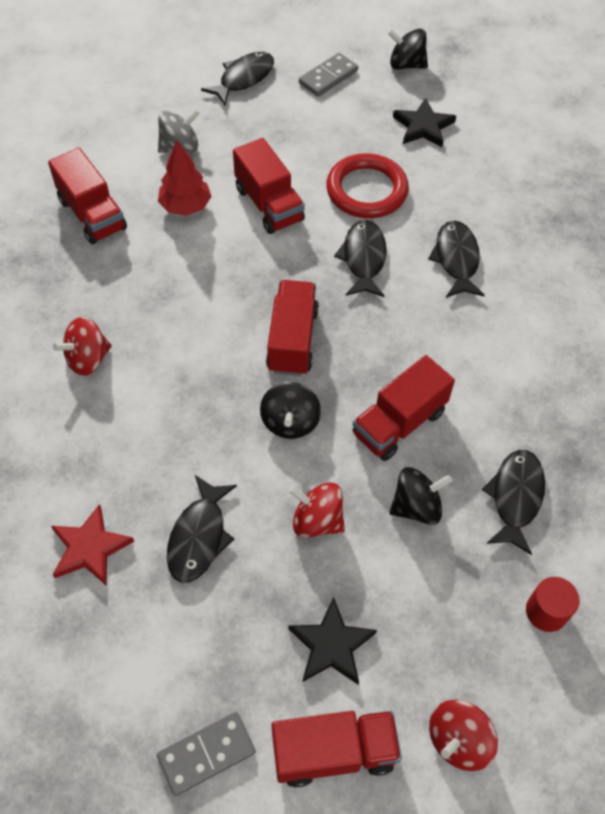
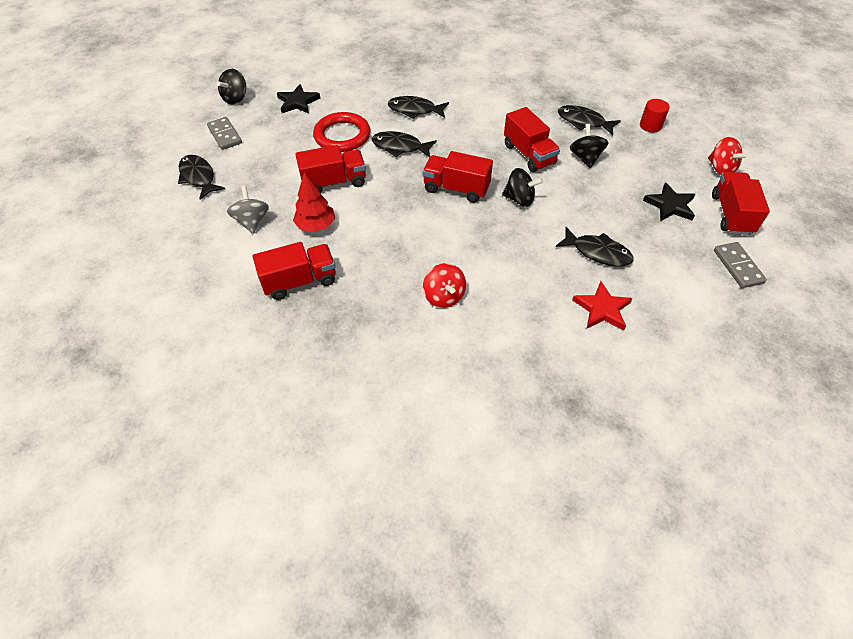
camera: 75 degrees left, 5 degrees down
red spinning top [289,482,345,538] -> none

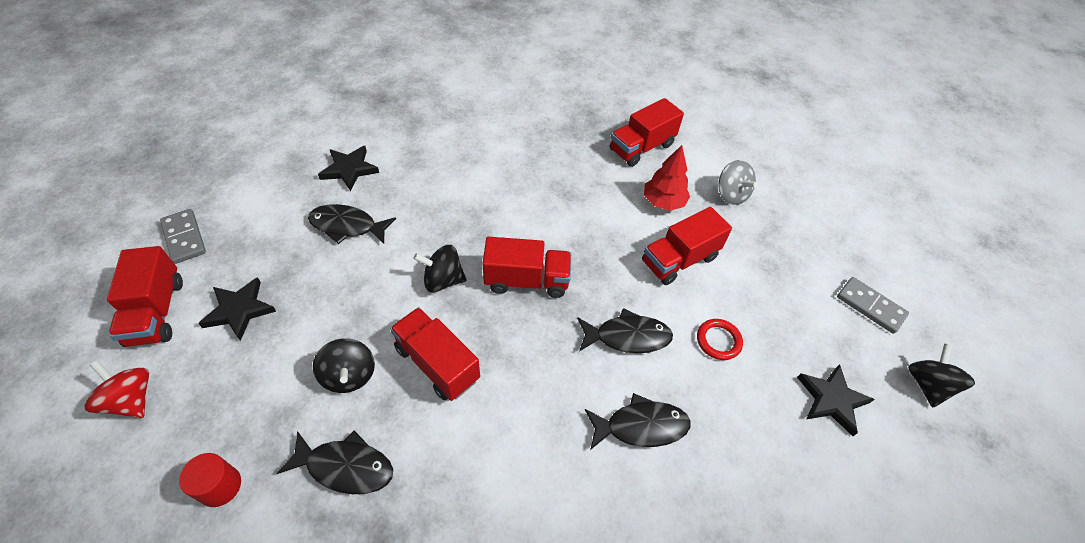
camera: 160 degrees right, 0 degrees up
black fish [178,155,225,200] -> none
red ring [313,112,371,152] -> red ring [697,319,743,360], size x0.54
red spinning top [423,263,466,308] -> none
red star [572,281,633,330] -> black star [318,146,379,191]

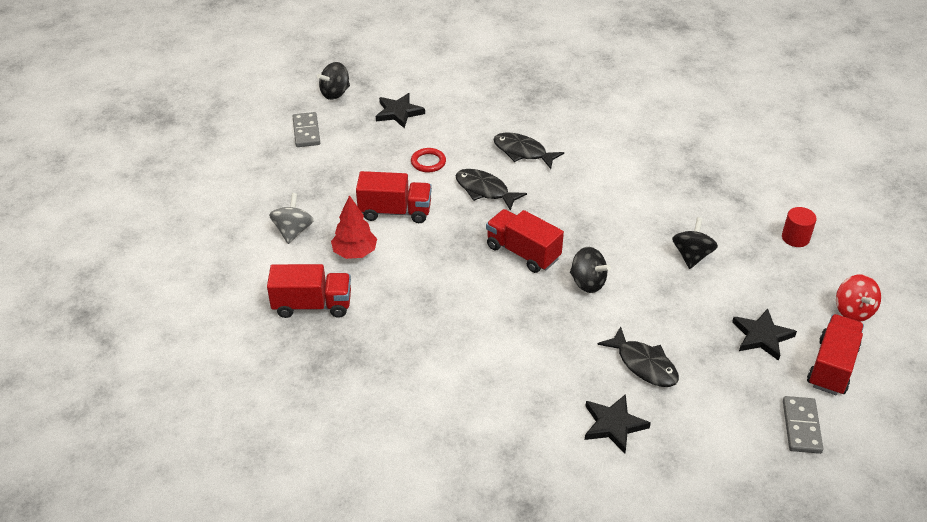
camera: 140 degrees left, 10 degrees down
black fish [277,431,393,494] -> none
red truck [390,307,480,401] -> none

